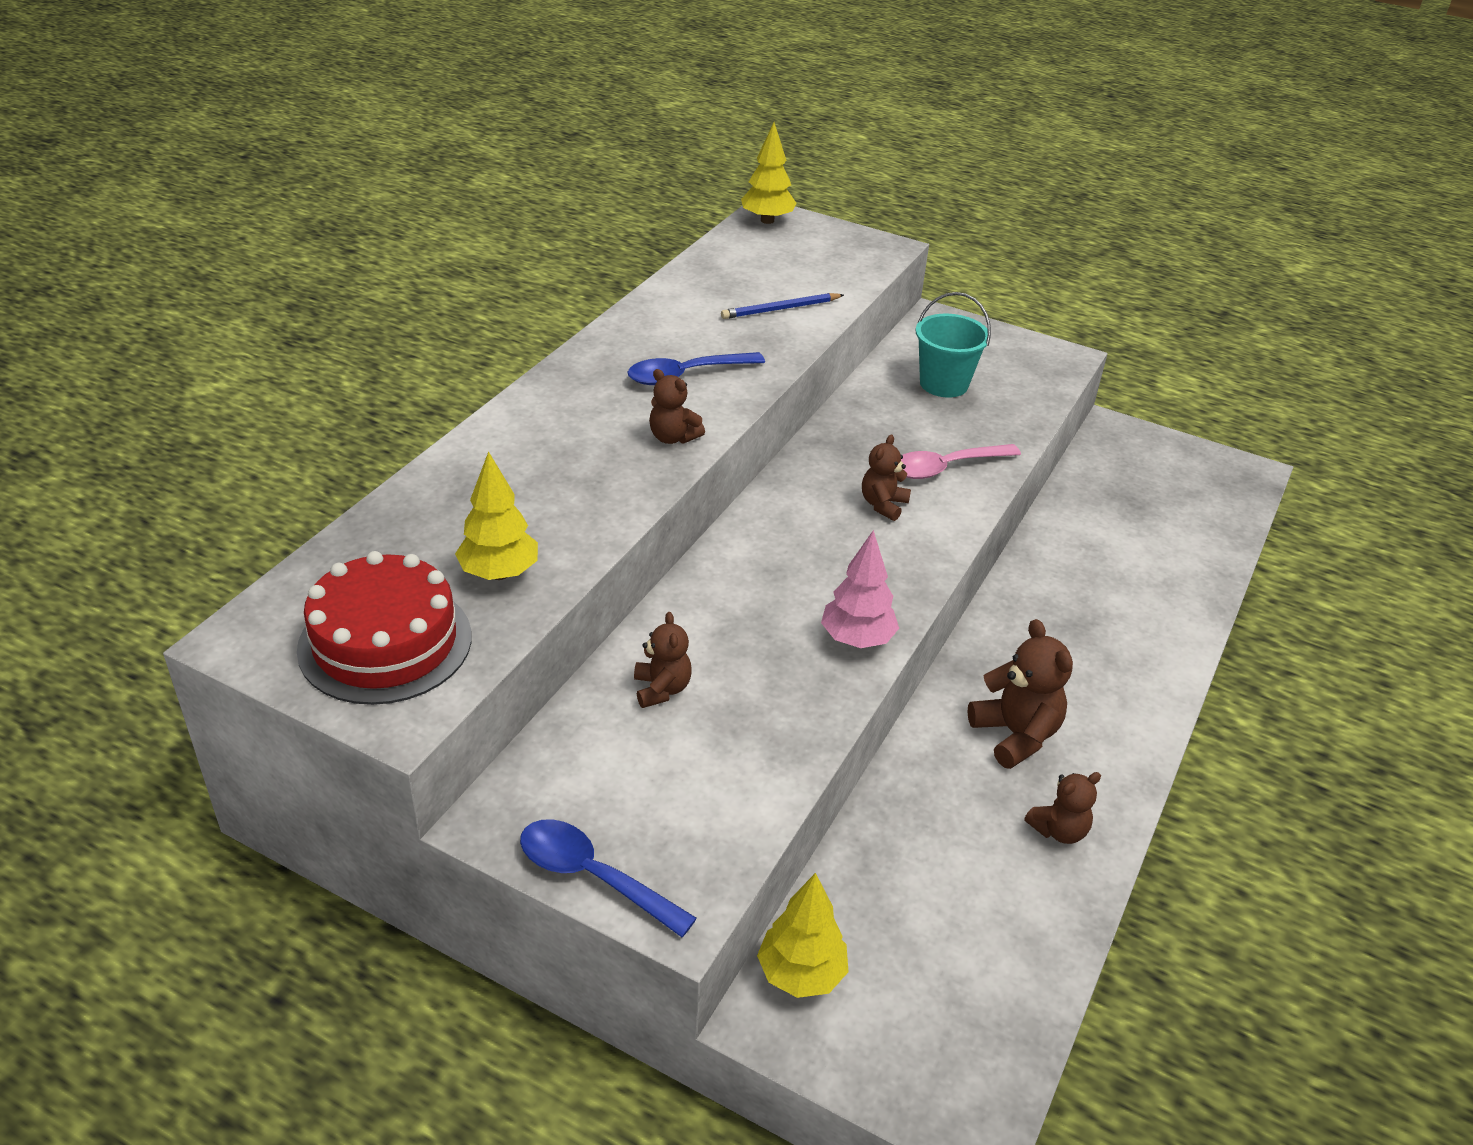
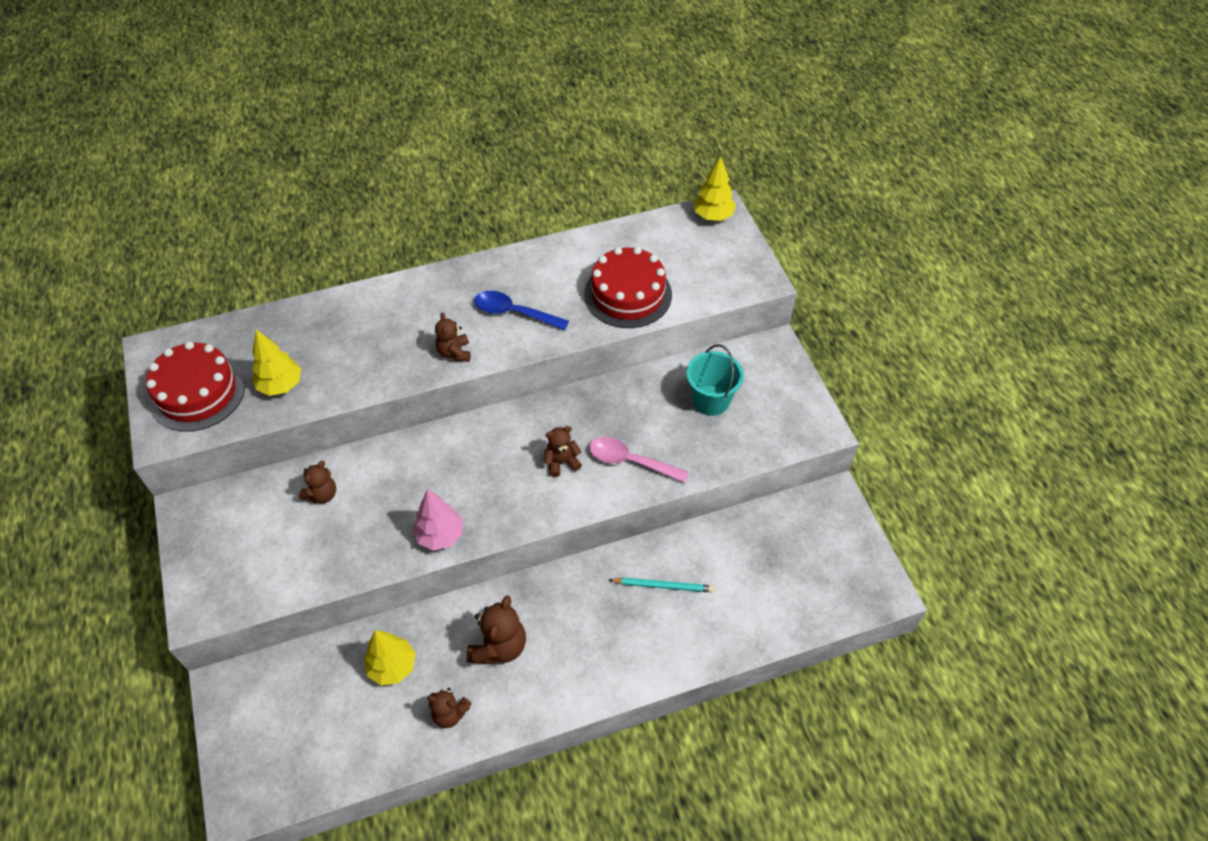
camera: 45 degrees right, 15 degrees up
blue spoon [520,819,697,937] -> none
blue pencil [721,293,844,319] -> red cake [584,247,672,328]
yellow tree [757,873,849,998] -> yellow tree moved to [364,630,416,685]
none -> turquoise pencil [609,577,714,593]

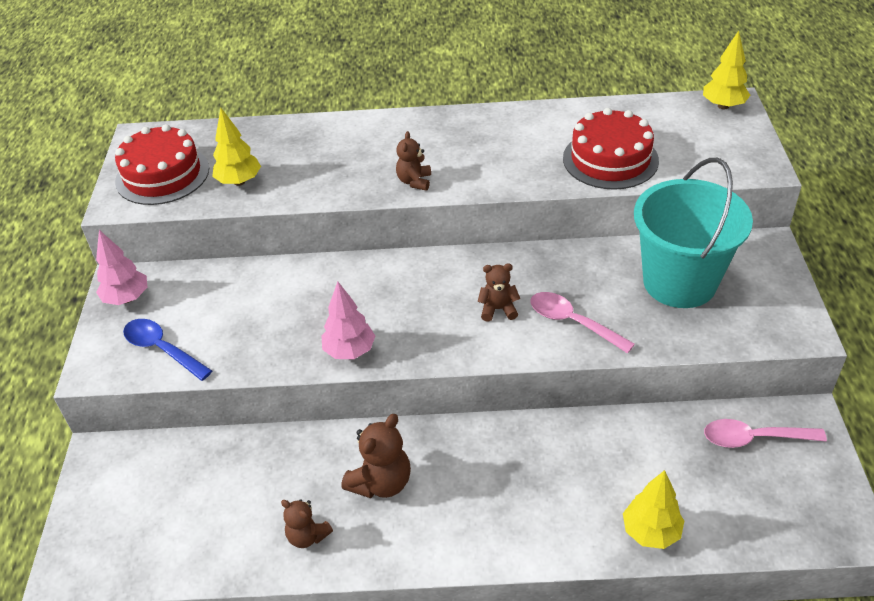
camera: 20 degrees right, 10 degrees down
brown teddy bear [299,461,336,503] -> none
yellow tree [364,630,416,685] -> yellow tree moved to [623,470,684,549]
blue spoon [474,291,569,330] -> blue spoon moved to [123,319,212,381]
turquoise pencil [609,577,714,593] -> none
turquoise bucket [687,344,744,416] -> turquoise bucket [634,158,753,308], size x1.75
none -> pink tree [96,230,147,305]
none -> pink spoon [704,419,827,448]

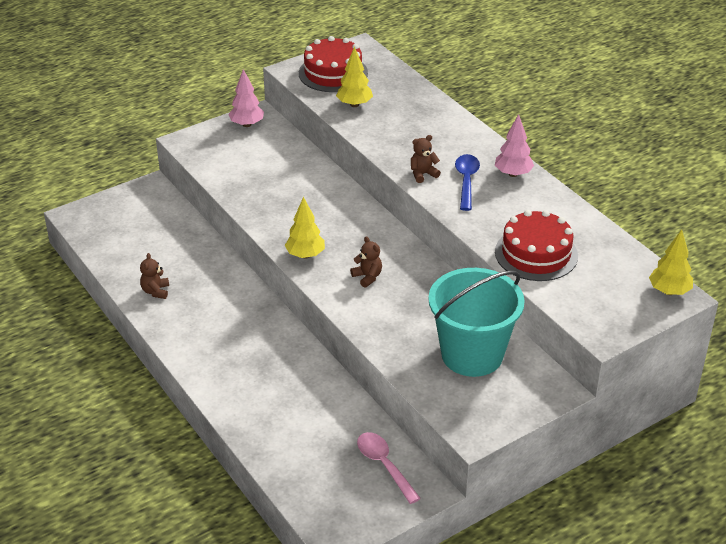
camera: 55 degrees right, 5 degrees down
blue spoon [123,319,212,381] -> blue spoon moved to [455,154,480,211]
pink tree [322,282,375,359] -> pink tree moved to [495,114,534,177]
brown teddy bear [341,414,411,498] -> none
pink spoon [530,292,635,353] -> none
yellow tree [623,470,684,549] -> yellow tree moved to [285,197,325,259]

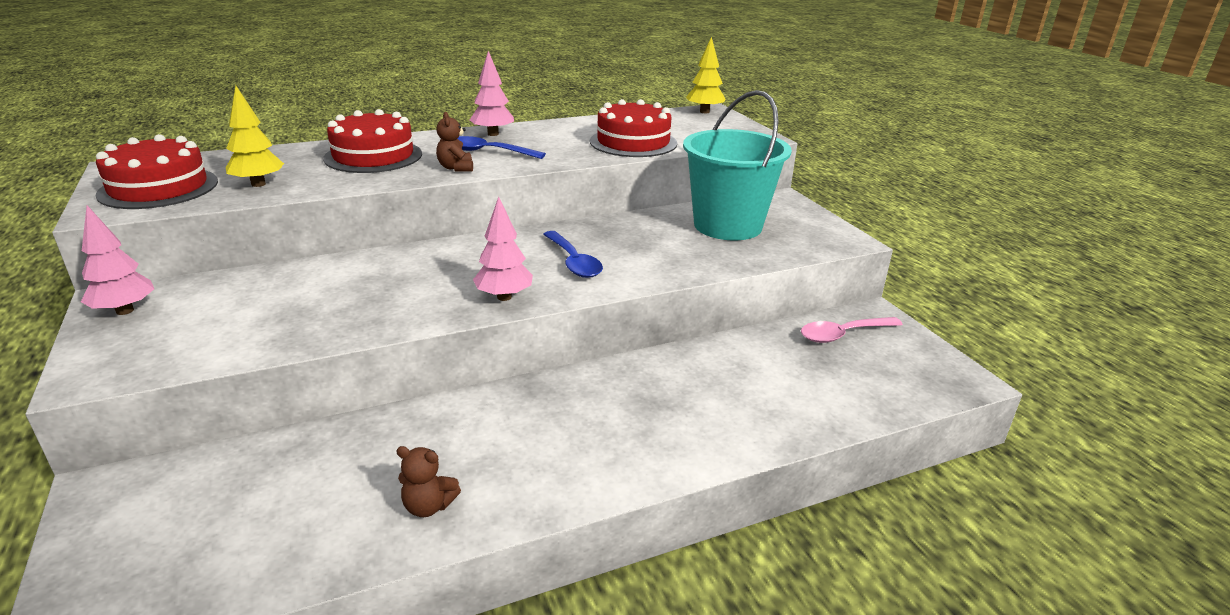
camera: 80 degrees left, 10 degrees down
yellow tree [285,197,325,259] -> pink tree [473,197,533,301]
brown teddy bear [350,236,382,288] -> blue spoon [543,231,603,278]
none -> red cake [323,109,422,173]

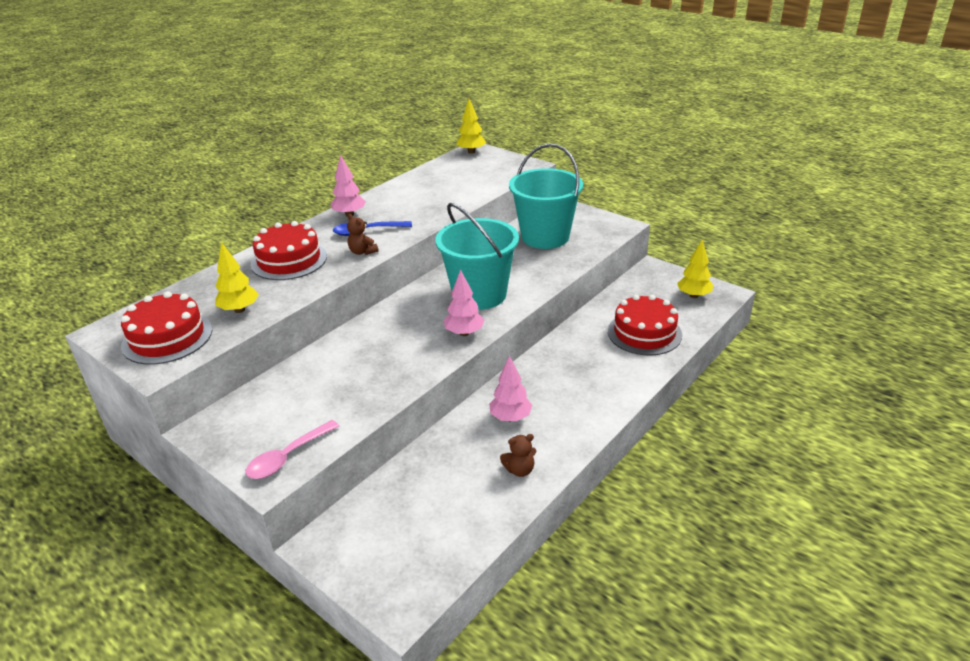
camera: 25 degrees left, 5 degrees up
pink tree [81,205,154,315] -> pink tree moved to [489,355,532,421]
blue spoon [543,231,603,278] -> turquoise bucket [435,203,519,310]
red cake [590,99,677,157] -> red cake moved to [608,295,682,355]
pink spoon [801,317,903,343] -> pink spoon moved to [245,420,339,479]
none -> yellow tree [677,240,713,298]

